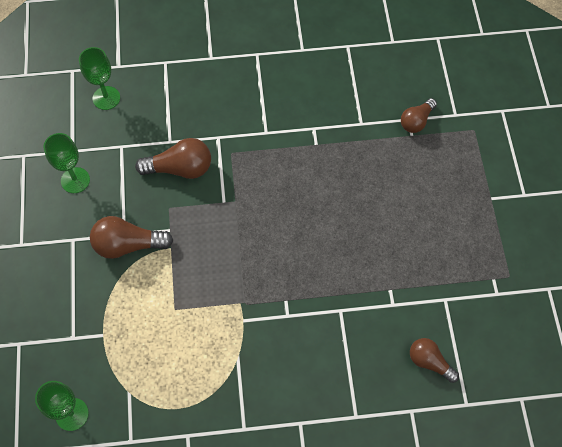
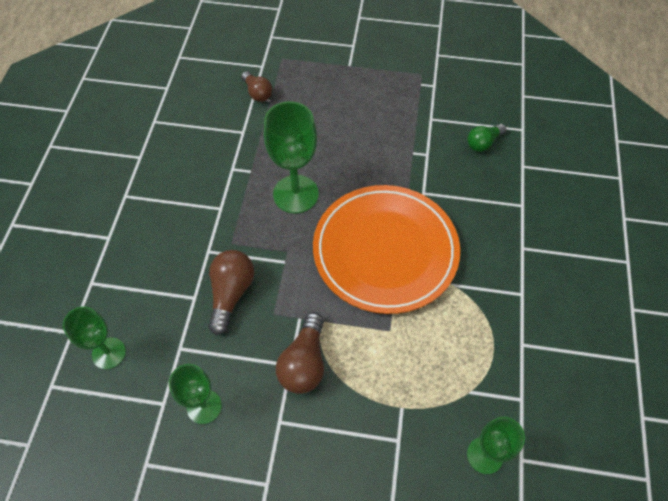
camera: 75 degrees left, 5 degrees down
brown light bulb [410,338,459,383] -> green light bulb [467,124,506,152]
none -> green goblet [264,101,319,214]
none -> orange plate [313,185,460,314]

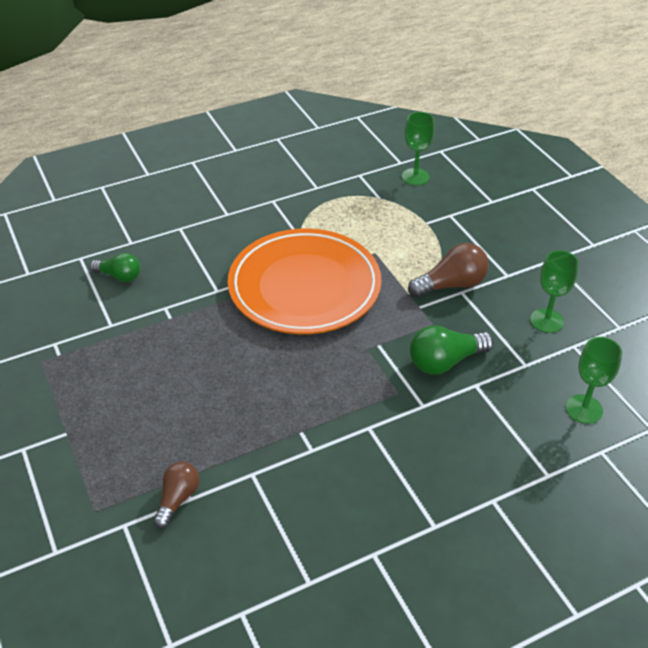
camera: 125 degrees left, 15 degrees down
brown light bulb [208,250,255,335] -> green light bulb [410,325,494,375]
green goblet [264,101,319,214] -> none

